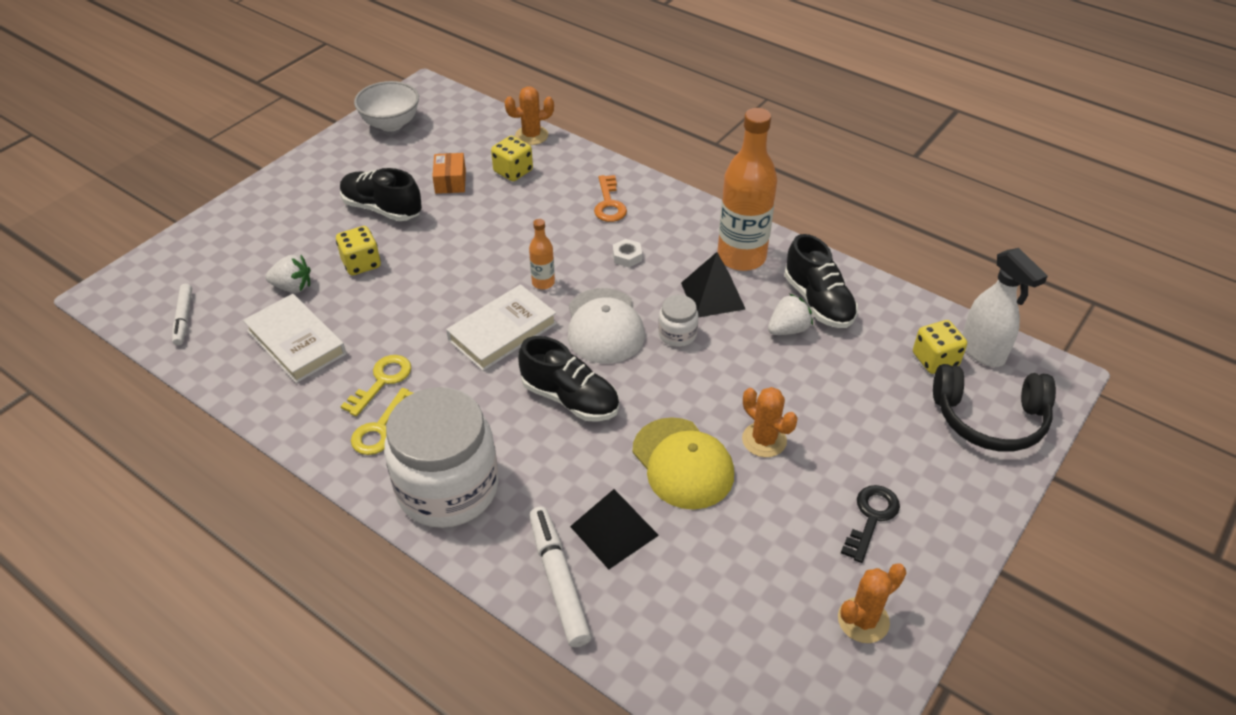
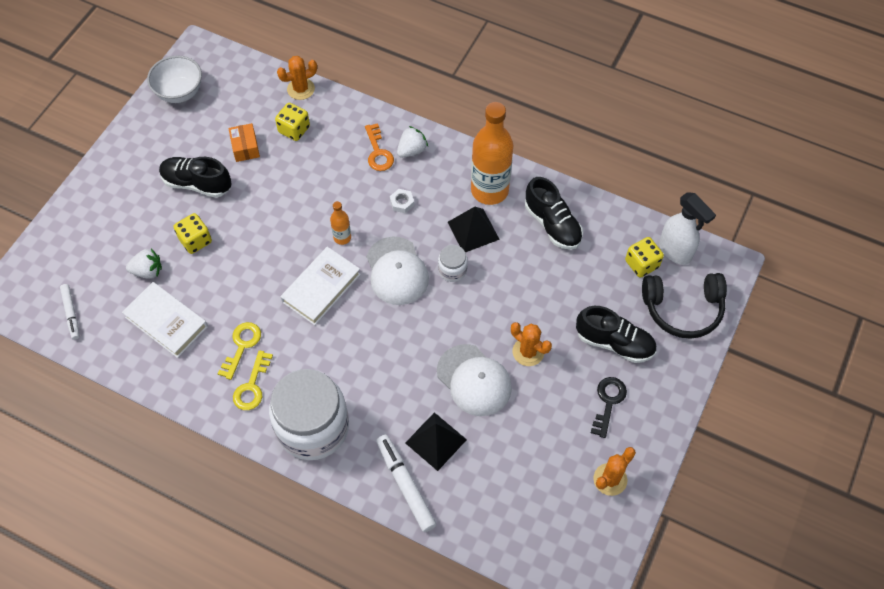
camera: 10 degrees left, 15 degrees up
black shoe [518,336,619,422] -> black shoe moved to [576,306,656,363]
yellow cap [632,417,734,510] -> white cap [437,344,512,416]
white strawberry [768,294,813,335] -> white strawberry moved to [397,126,428,158]

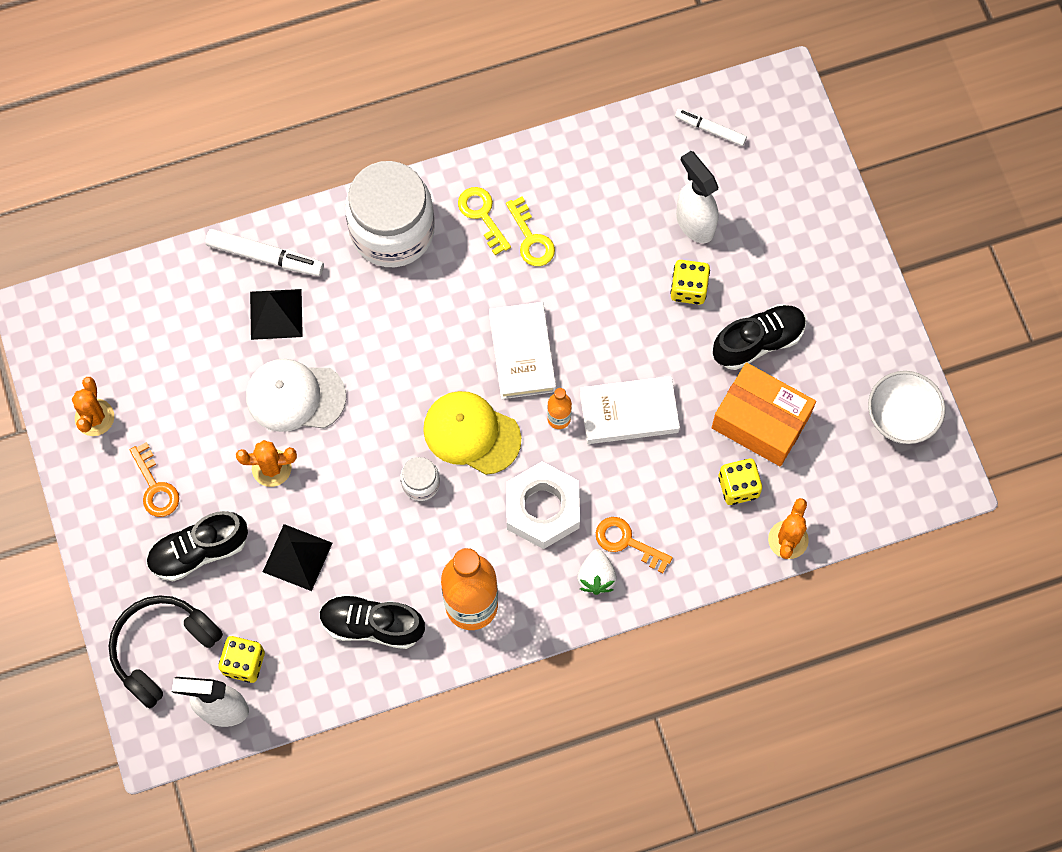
camera: 135 degrees right, 10 degrees up
white book [122,282,208,358] -> white book moved to [580,376,680,444]
white strawberry [126,248,162,279] -> white spray bottle [676,151,718,243]
orange box [229,123,260,162] -> orange box [712,363,816,466], size x1.91
white cap [366,237,429,305] -> yellow cap [423,391,521,475]
white nut [390,189,414,213] -> white nut [506,461,580,549], size x2.45
black pyramid [448,207,500,253] -> black pyramid moved to [263,524,332,591]
black key [591,377,627,438] -> orange key [129,442,179,517]

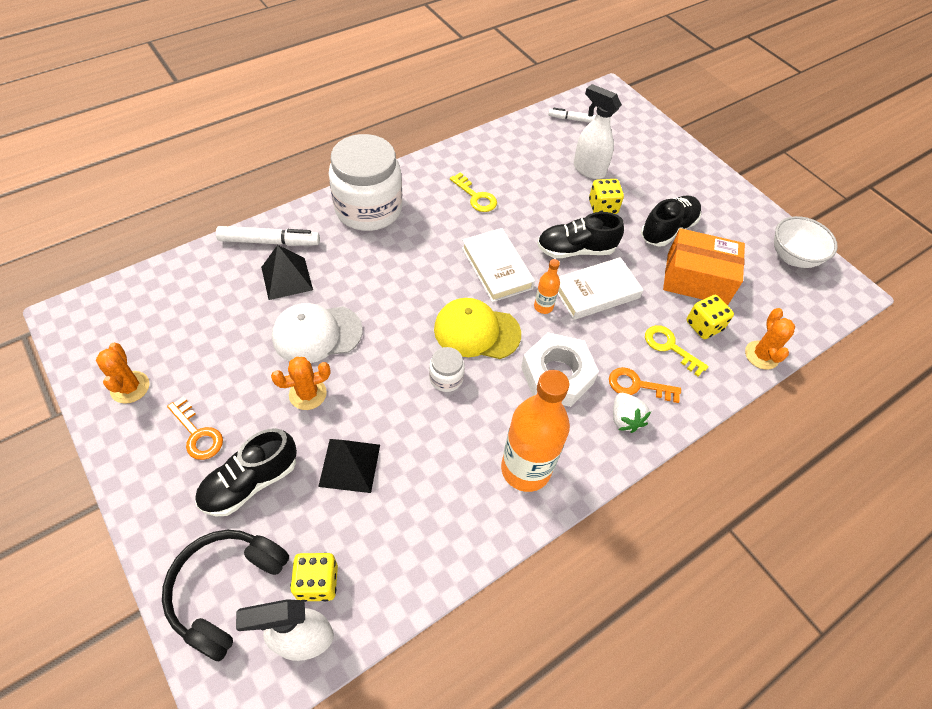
camera: 20 degrees left, 15 degrees down
black shoe [319,594,425,649] -> black shoe moved to [537,212,624,258]
yellow key [458,187,511,255] -> yellow key moved to [645,325,709,377]

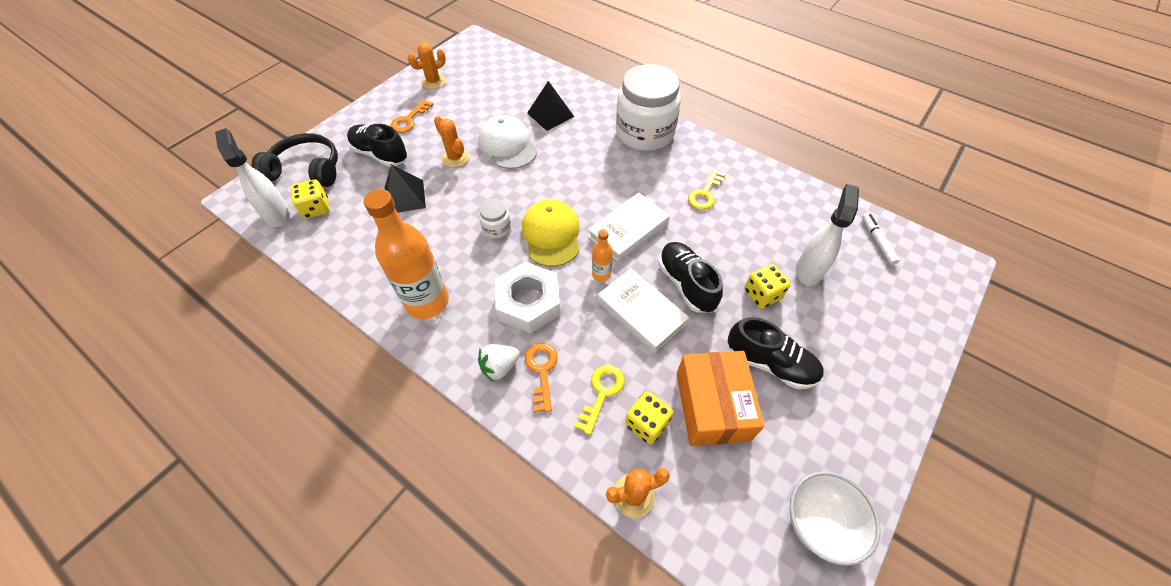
camera: 75 degrees right, 0 degrees up
white marker [216,226,320,246] -> none

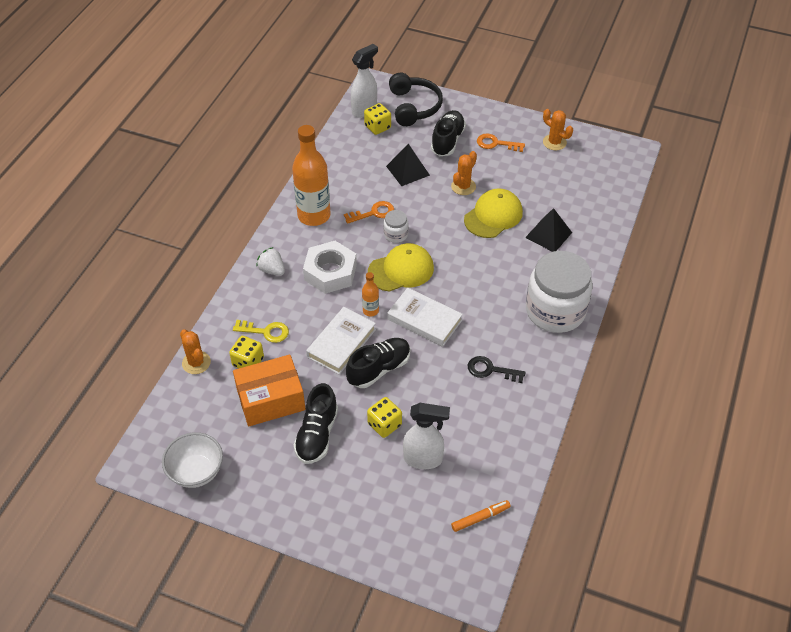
camera: 75 degrees right, 5 degrees down
white cap [479,115,538,169] -> yellow cap [464,188,523,238]
orange key [525,343,558,412] -> orange key moved to [344,201,394,224]
yellow key [688,169,726,210] -> black key [468,356,526,383]
white marker [862,213,900,265] -> orange marker [451,500,511,532]

